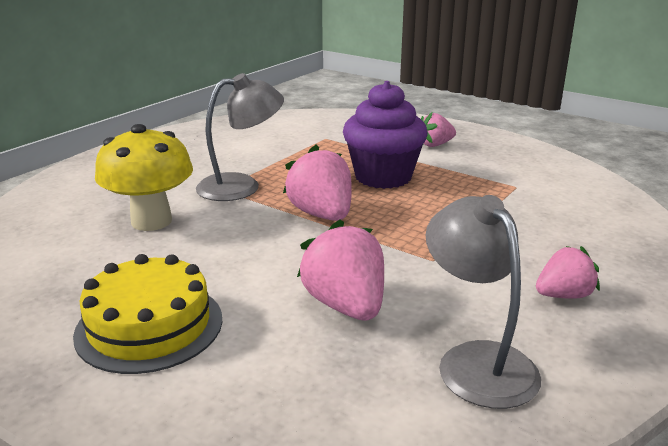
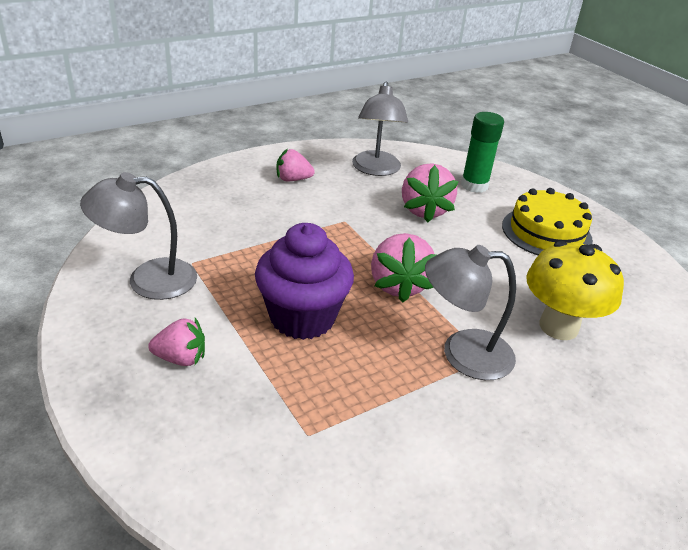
camera: 160 degrees left, 10 degrees up
none -> grey lamp [80,172,197,300]
none -> green glue stick [461,112,504,193]

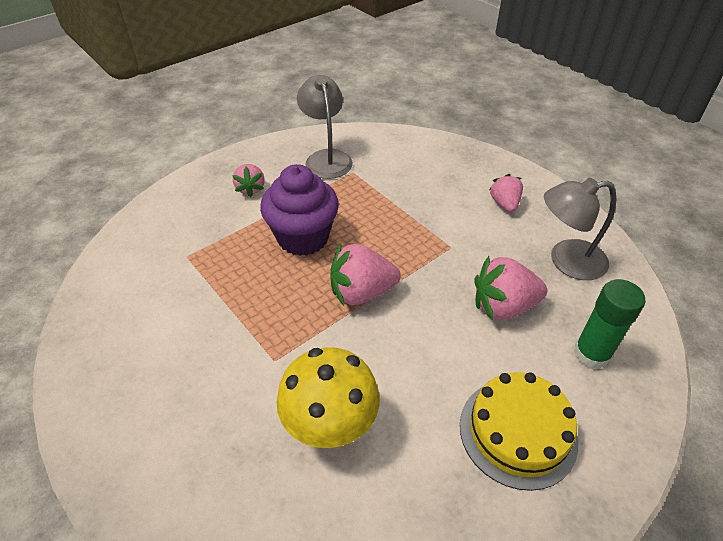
camera: 85 degrees right, 10 degrees up
grey lamp [425,245,516,380] -> none

